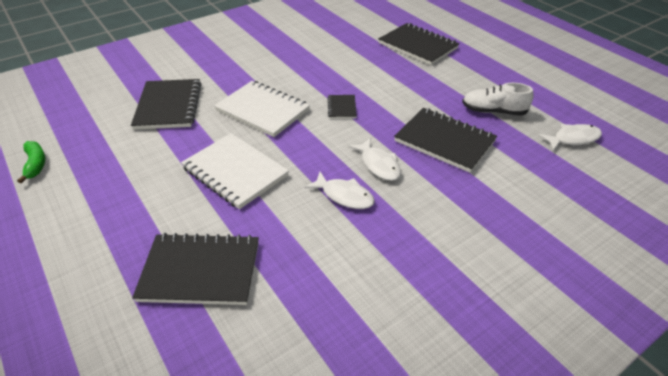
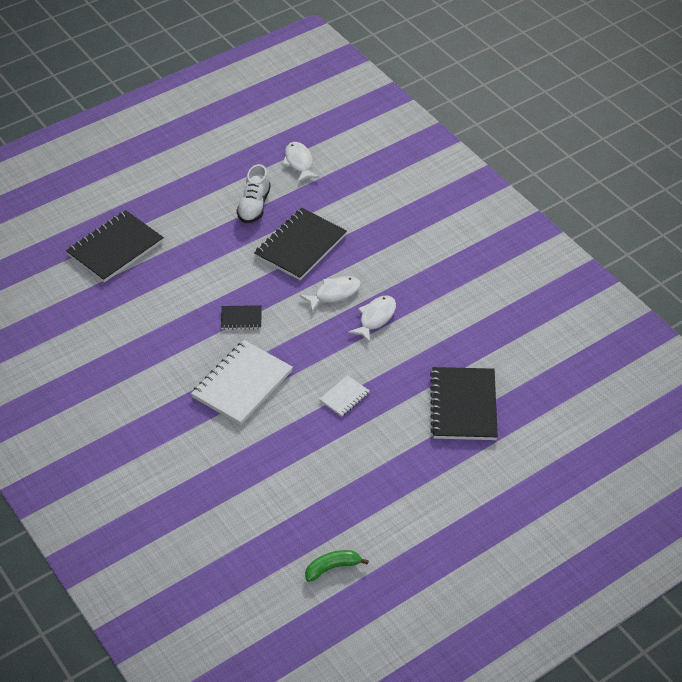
camera: 90 degrees left, 5 degrees up
black notebook [131,79,201,130] -> none
white notebook [181,133,289,209] -> white notebook [319,375,370,417], size x0.49

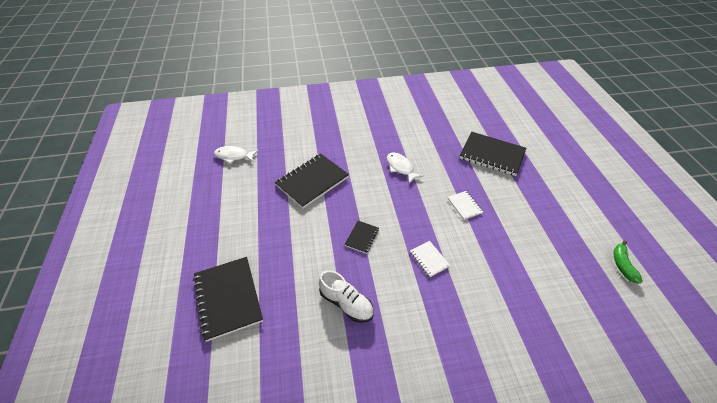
camera: 65 degrees left, 0 degrees up
white notebook [191,340,293,425] -> white notebook [410,241,451,277], size x0.49
white shoe [237,164,271,223] -> white shoe moved to [319,270,374,323]
black notebook [254,208,347,280] -> black notebook turned 75 degrees clockwise [275,154,349,208]
white fish [300,276,361,312] -> none

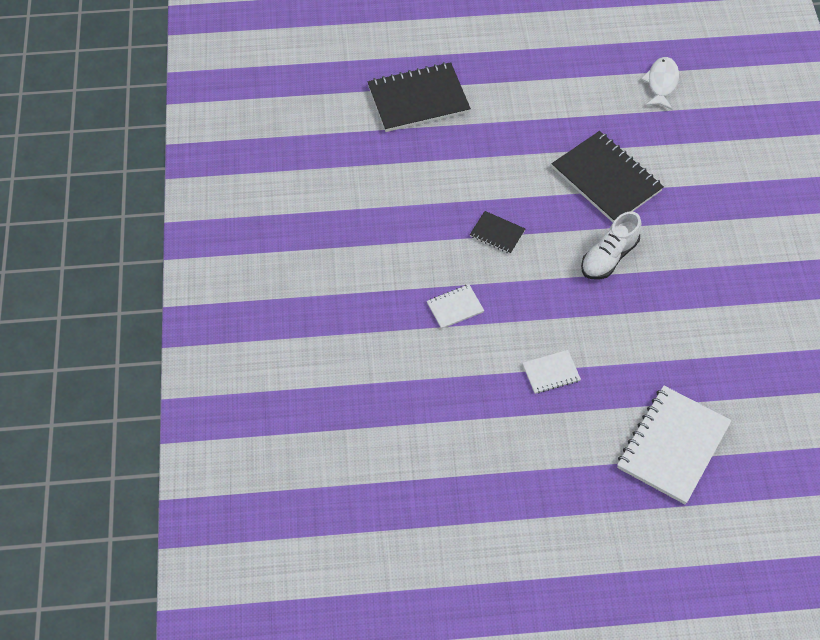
camera: 95 degrees right, 10 degrees up
white shoe [319,270,374,323] -> white shoe moved to [581,211,641,280]
white fish [387,152,424,184] -> none
black notebook [460,132,526,176] -> white notebook [617,386,732,504]
green banana [613,240,643,284] -> none

